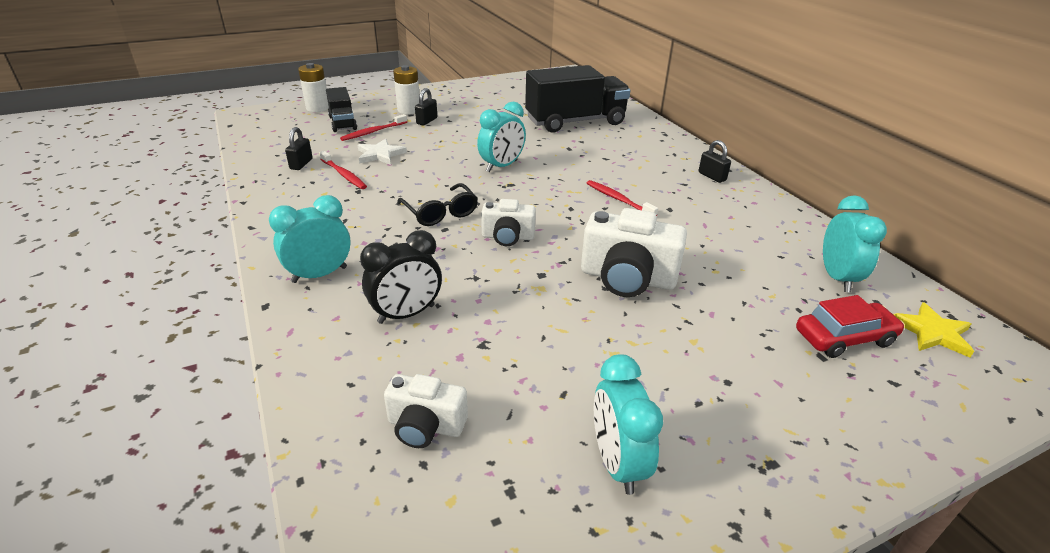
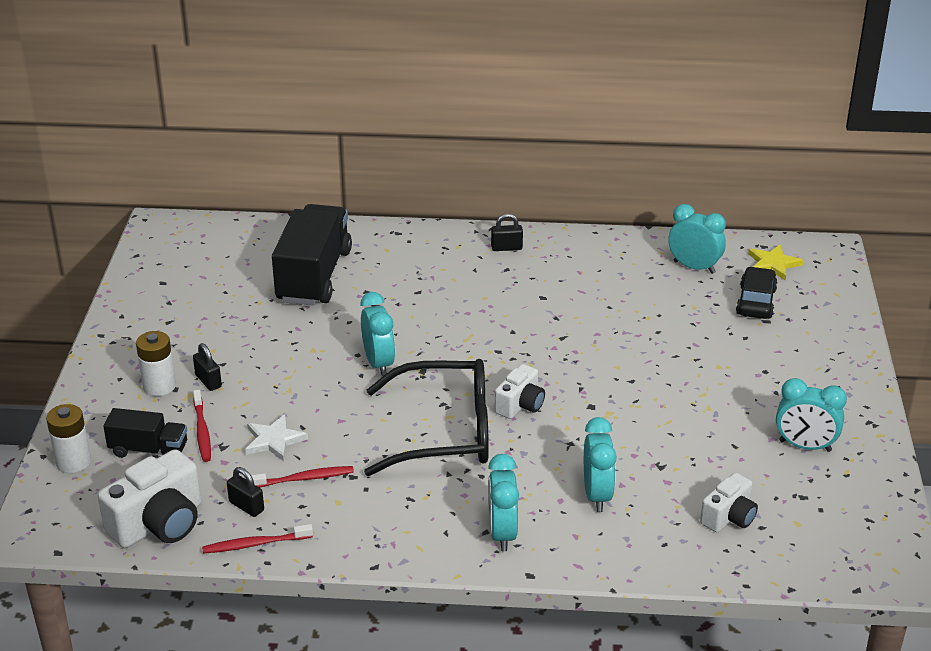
camera: 60 degrees left, 0 degrees up
black clock [360,230,442,324] -> turquoise clock [584,417,617,512]
black glasses [397,183,478,226] -> black glasses [364,359,489,476], size x1.90
white camera [581,208,687,297] -> white camera moved to [98,449,201,548]
red toothbrush [587,180,658,216] -> red toothbrush moved to [202,524,313,554]
red car [796,295,905,358] -> black car [736,267,778,319]

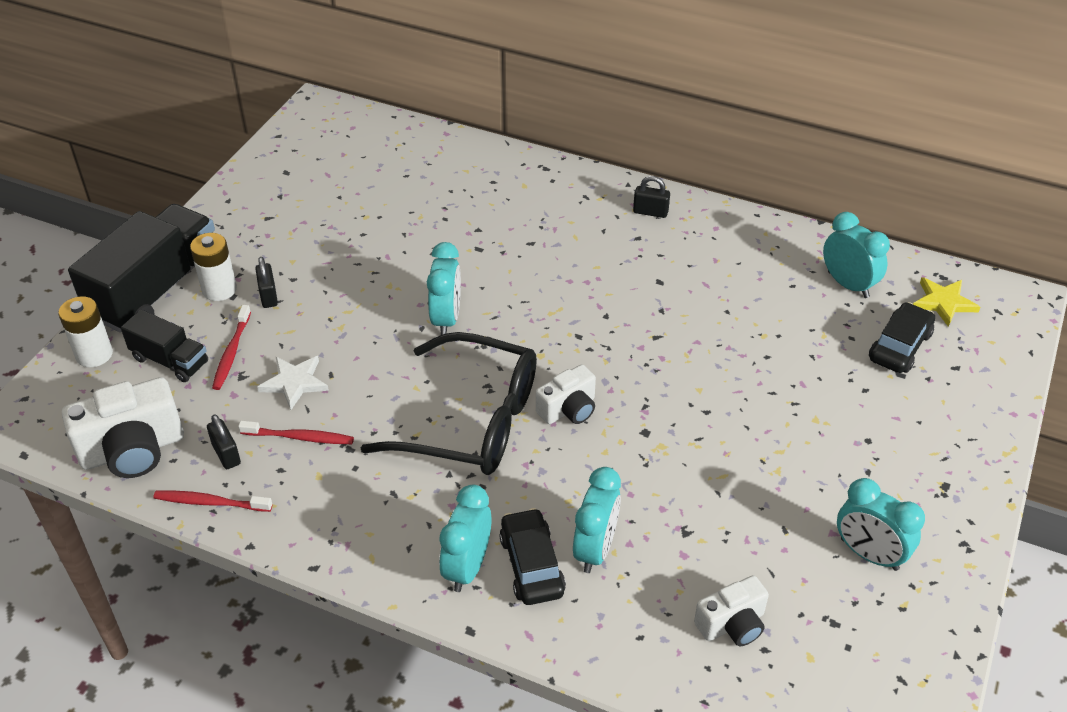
camera: 20 degrees right, 10 degrees up
black truck [272,204,352,306] -> black truck moved to [68,204,215,332]
none -> black car [499,508,566,605]

